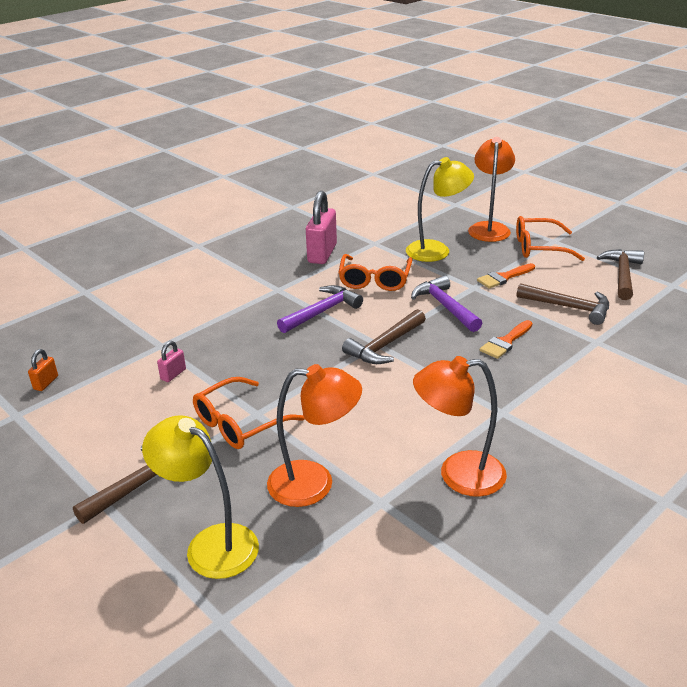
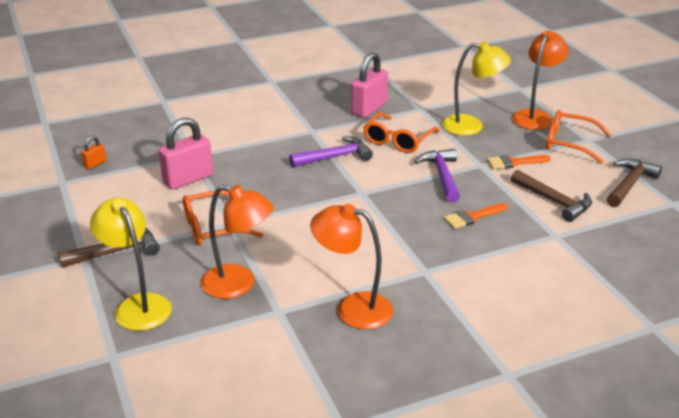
camera: 20 degrees right, 0 degrees up
pink padlock [157,341,186,382] -> pink padlock [159,117,213,190], size x2.11
brown hammer [342,309,426,364] -> none

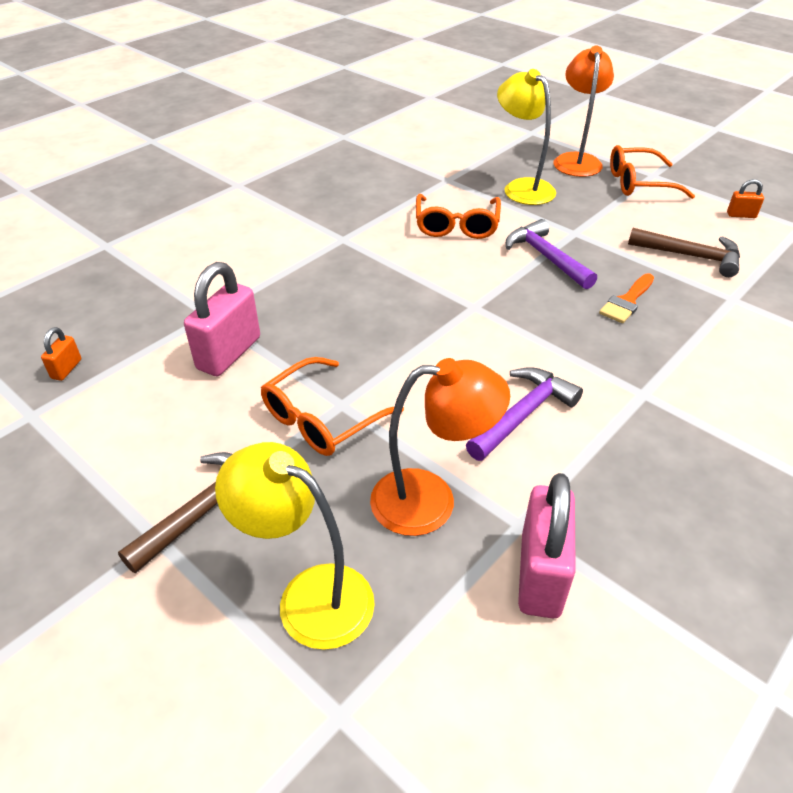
camera: 25 degrees left, 10 degrees up
purple hammer [289,136,373,167] -> purple hammer moved to [466,367,583,461]
orange lamp [310,204,393,330] -> none
pink padlock [351,52,388,118] -> pink padlock moved to [518,473,576,619]
yellow lamp [442,41,511,136] -> yellow lamp turned 105 degrees counterclockwise [497,69,556,205]
orange brush [487,155,551,169] -> none
brown hammer [607,159,662,207] -> orange padlock [727,179,764,218]

